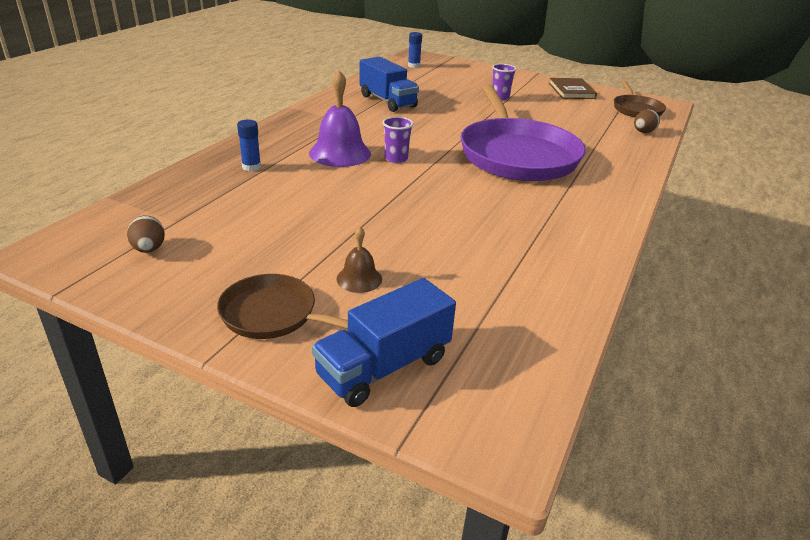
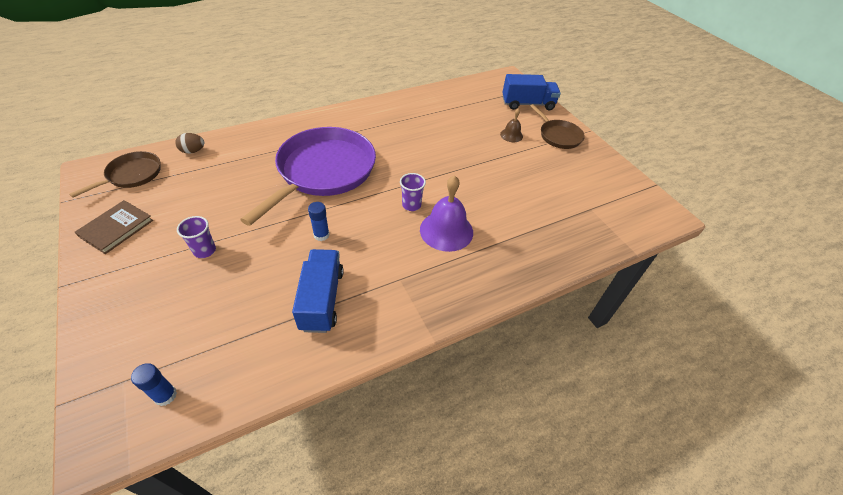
camera: 145 degrees left, 15 degrees up
brown egg [127,216,165,253] -> none
blue glue stick [237,120,261,172] -> blue glue stick moved to [308,202,330,241]

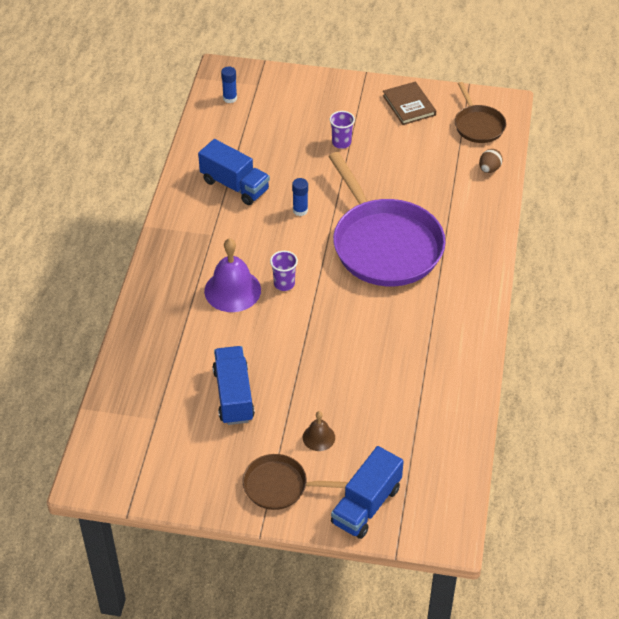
camera: 130 degrees right, 0 degrees up
none -> blue truck [212,346,255,425]

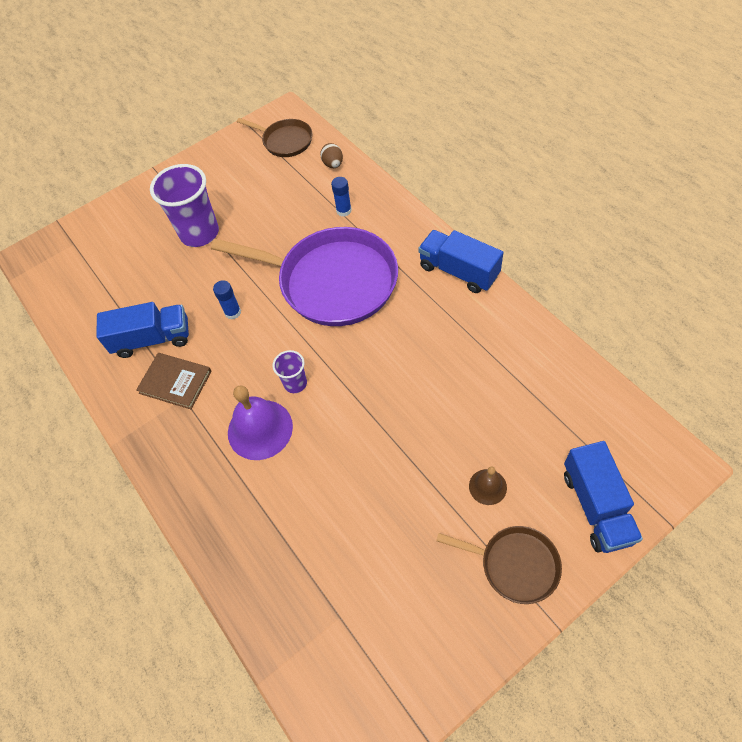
camera: 40 degrees left, 10 degrees up
blue truck [212,346,255,425] -> blue truck moved to [418,230,503,293]
blue glue stick [221,66,237,103] -> blue glue stick moved to [331,177,352,217]
brown pan [243,454,348,510] -> brown pan turned 120 degrees counterclockwise [436,526,562,604]
purple cup [330,111,355,149] -> purple cup [150,164,219,247], size x1.99
brown book [383,82,436,125] -> brown book moved to [136,353,212,409]

